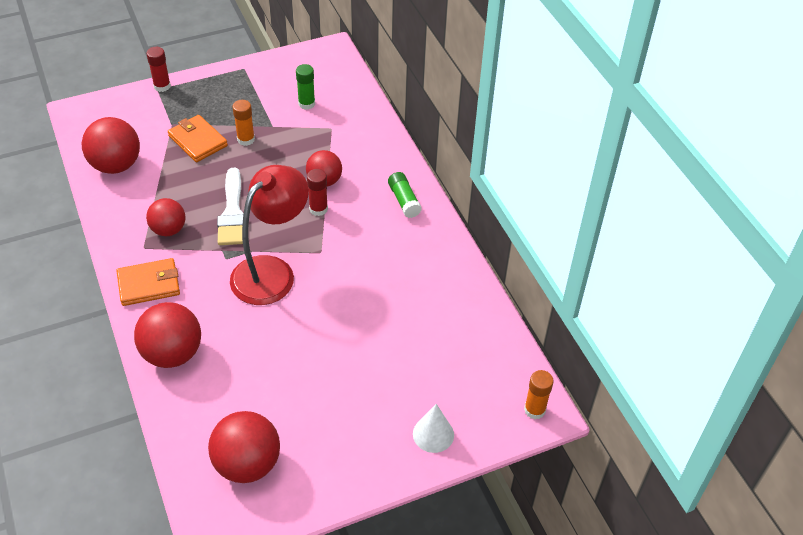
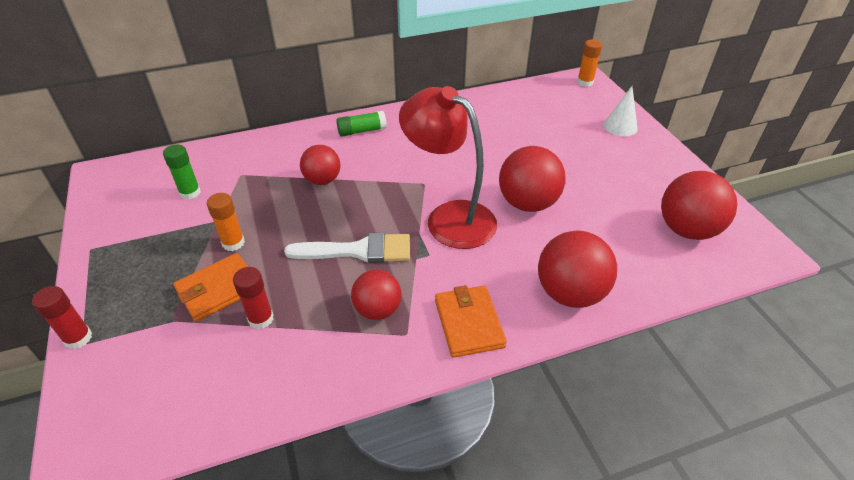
camera: 85 degrees left, 5 degrees down
red ball [82,117,140,174] -> red ball moved to [499,146,565,212]
red glue stick [307,169,328,216] -> red glue stick moved to [233,267,274,329]

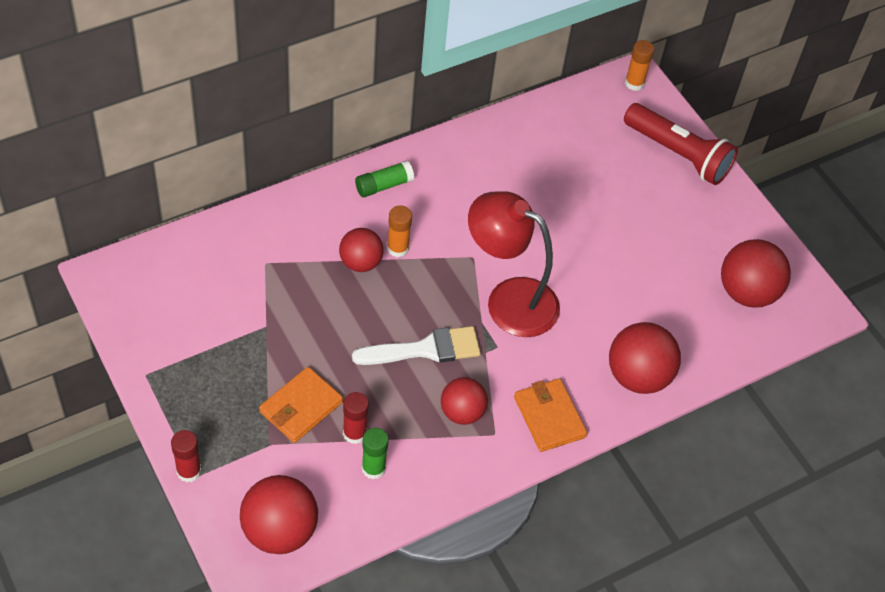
camera: 15 degrees left, 10 degrees up
green glue stick [163,144,201,200] -> green glue stick moved to [362,428,389,479]
orange glue stick [207,193,245,251] -> orange glue stick moved to [387,205,412,257]
red ball [499,146,565,212] -> red ball moved to [240,475,318,554]
white cone [603,86,638,137] -> red flashlight [624,103,738,185]

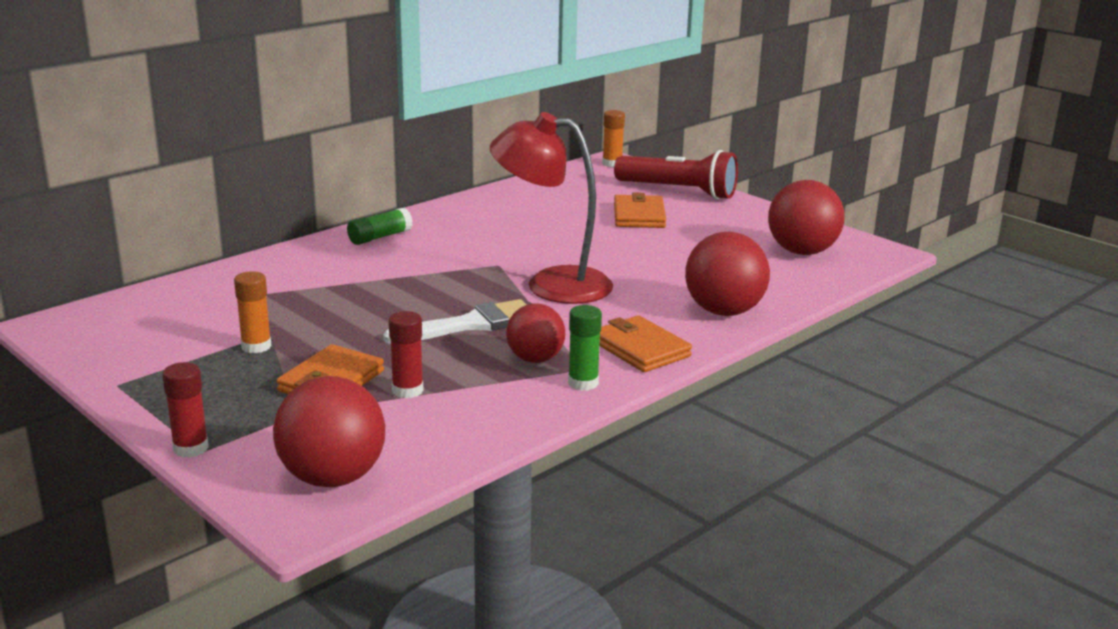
camera: 10 degrees left, 30 degrees down
red ball [339,228,384,272] -> none
green glue stick [362,428,389,479] -> green glue stick moved to [568,305,602,391]
orange glue stick [387,205,412,257] -> orange glue stick moved to [234,271,271,353]
none -> orange wallet [614,192,666,228]

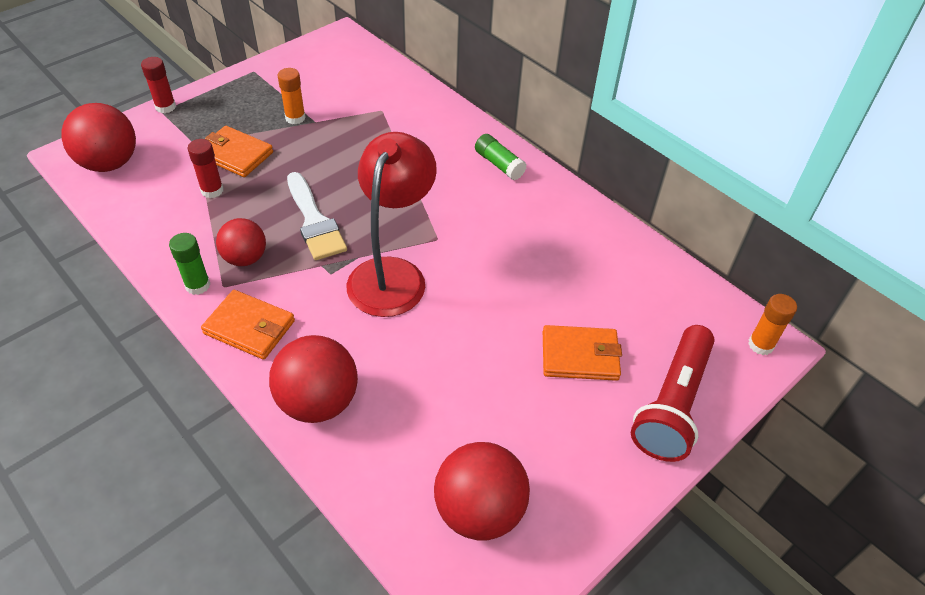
camera: 90 degrees right, 25 degrees up
orange wallet [599,315,692,372] -> orange wallet turned 60 degrees clockwise [201,290,295,360]

